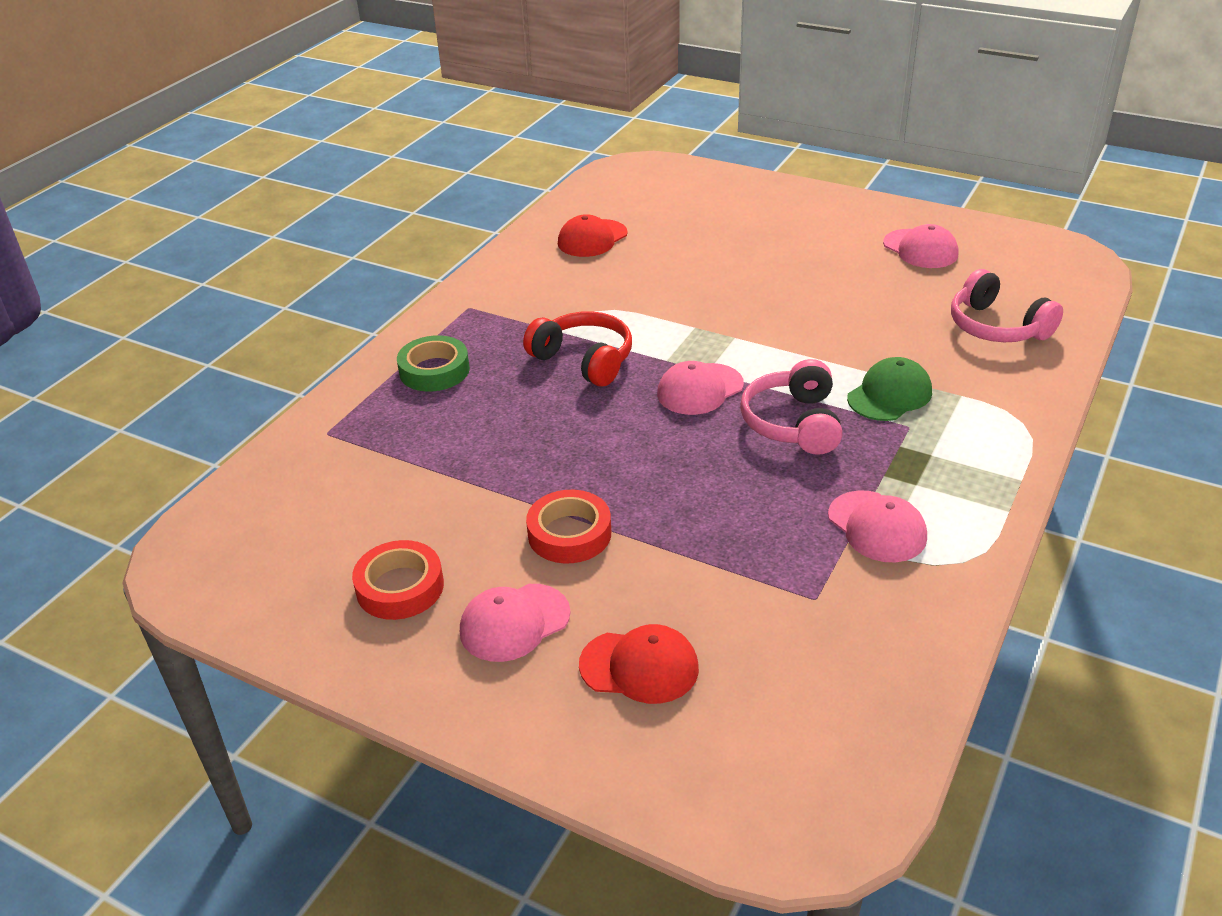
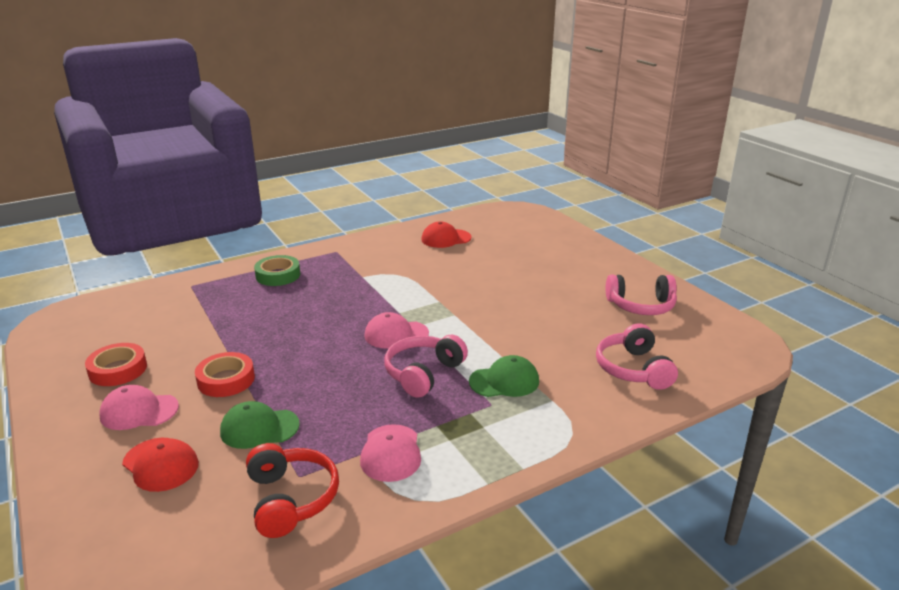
camera: 30 degrees right, 10 degrees down
red headphones [523,311,632,387] -> red headphones moved to [246,443,339,538]
pink cap [883,224,958,268] -> pink headphones [606,275,677,315]
none -> green cap [220,401,300,449]

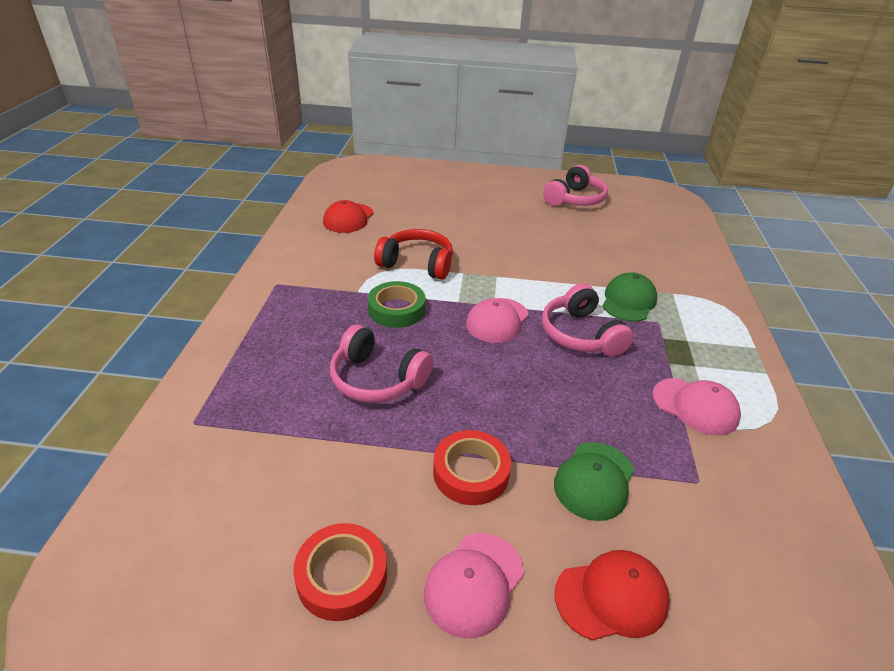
camera: 55 degrees left, 10 degrees up
red headphones [246,443,339,538] -> red headphones moved to [374,229,453,280]
green tape [254,255,300,286] -> green tape moved to [368,281,426,328]
pink headphones [596,323,678,390] -> pink headphones moved to [330,325,433,403]

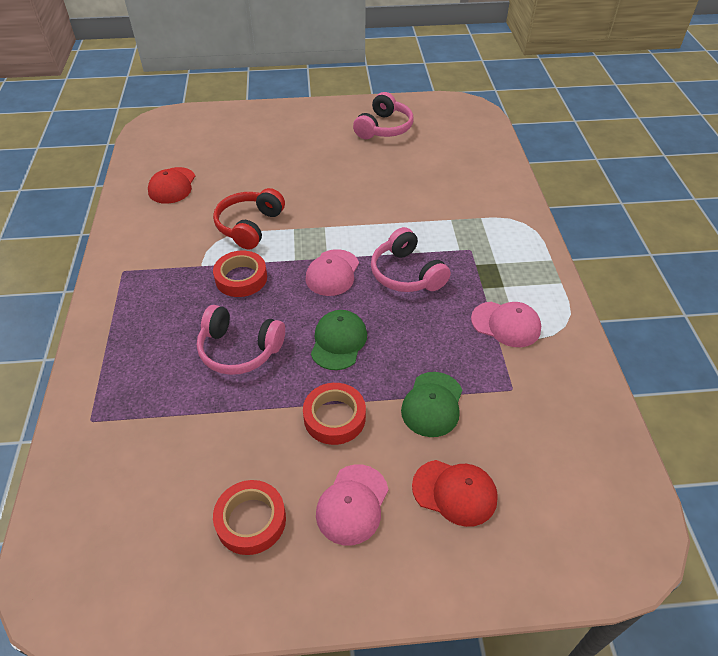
camera: 10 degrees left, 10 degrees up
green tape [368,281,426,328] -> red tape [213,250,267,297]
red headphones [374,229,453,280] -> red headphones turned 75 degrees counterclockwise [213,188,285,249]
red cap [555,550,670,640] -> red cap turned 45 degrees clockwise [412,460,498,527]
green cap [602,272,657,322] -> green cap moved to [311,310,367,370]

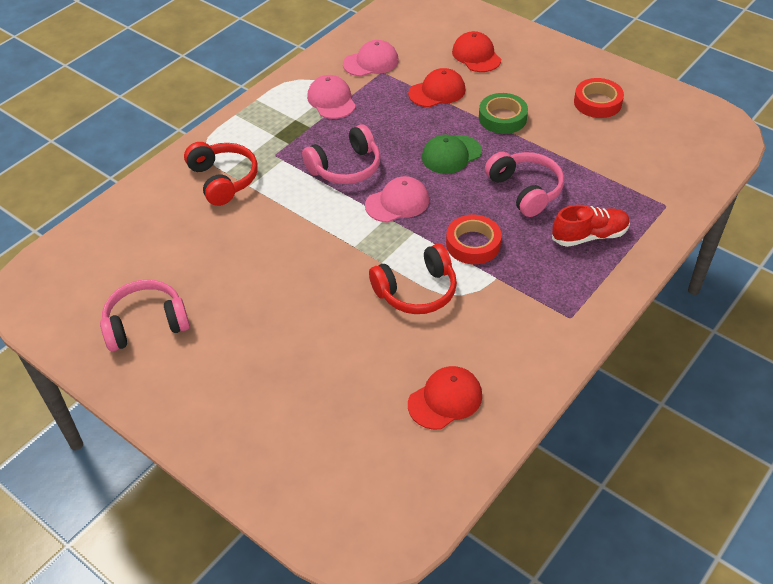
camera: 135 degrees left, 0 degrees up
red tape [303,383,366,445] -> green tape [479,93,528,134]
pink cap [316,464,388,546] -> pink cap moved to [343,40,399,76]
pink headphones [371,227,451,292] -> pink headphones turned 45 degrees clockwise [302,124,381,184]
green cap [401,372,462,437] -> red cap [408,68,465,107]
none -> red headphones [184,142,258,206]
none -> red shoe [552,205,630,247]

